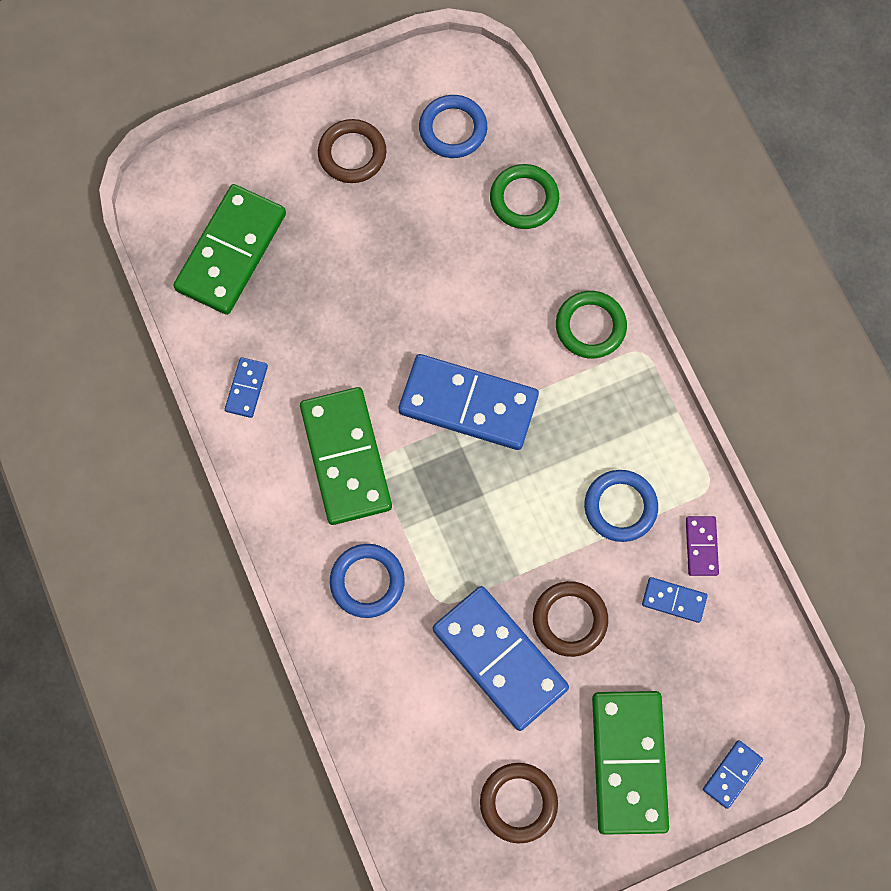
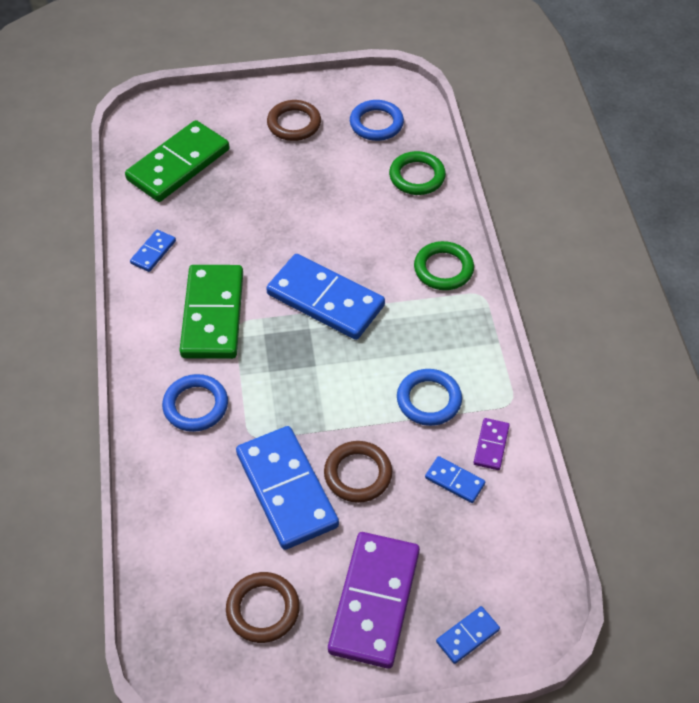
camera: 15 degrees right, 20 degrees down
green domino [592,691,669,835] -> purple domino [328,532,420,669]

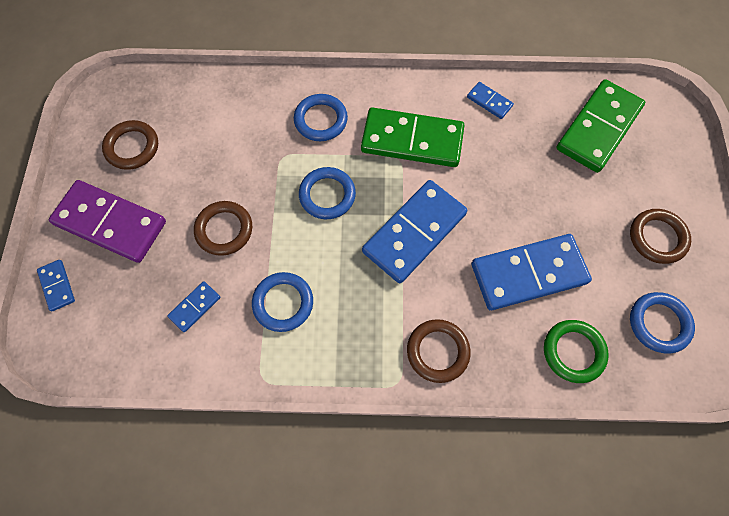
camera: 100 degrees right, 15 degrees up
green domino [125,120,230,202] -> green domino turned 75 degrees clockwise [556,79,645,173]
blue domino [236,426,339,550] -> blue domino moved to [471,234,592,310]
green ring [414,241,474,290] -> brown ring [407,319,470,383]
purple domino [474,418,510,470] -> none
none -> blue ring [299,167,356,219]

